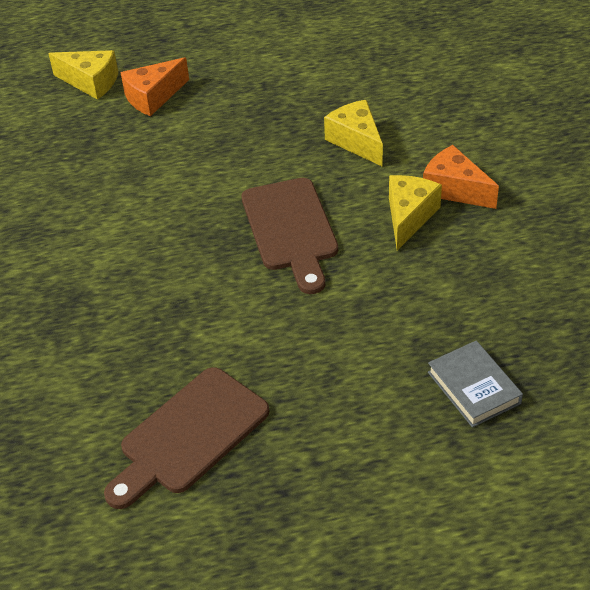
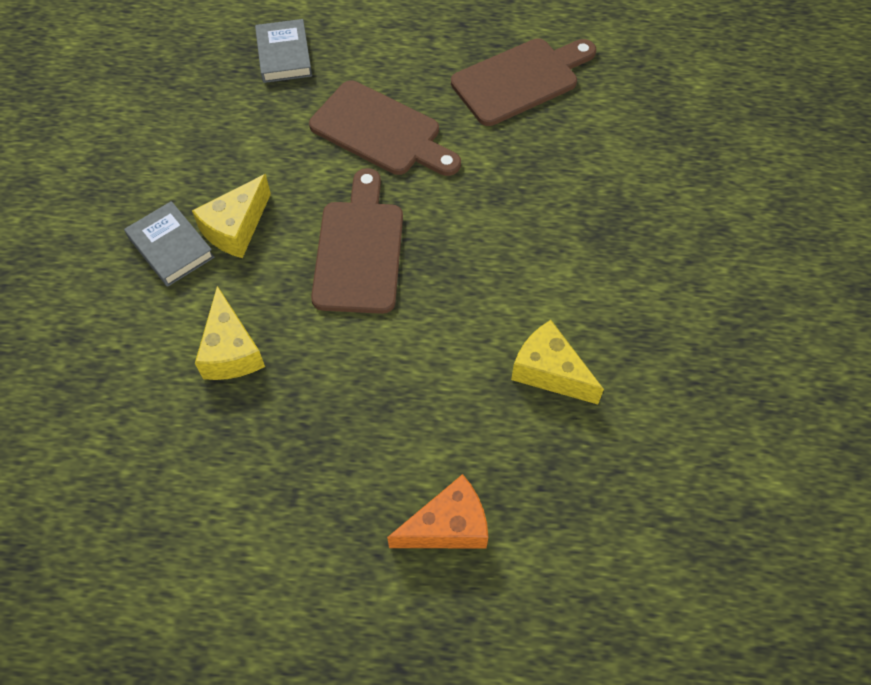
camera: 165 degrees left, 15 degrees up
yellow cheese [48,50,118,100] -> yellow cheese moved to [511,320,604,404]
orange cheese [423,145,499,209] -> grey book [124,201,215,287]
none -> brown cutting board [309,80,461,176]

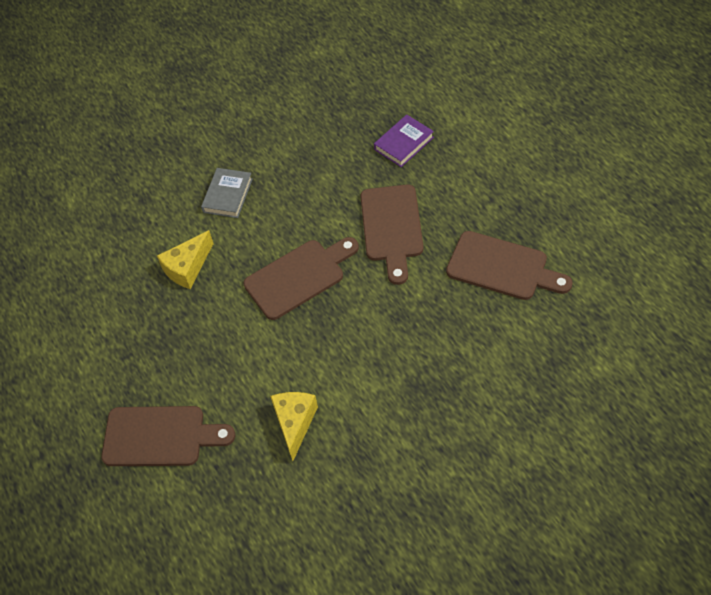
camera: 60 degrees right, 5 degrees down
yellow cheese [192,174,271,258] -> none
grey book [255,19,312,83] -> purple book [374,115,434,167]
orange cheese [387,474,488,548] -> brown cutting board [101,406,235,466]

